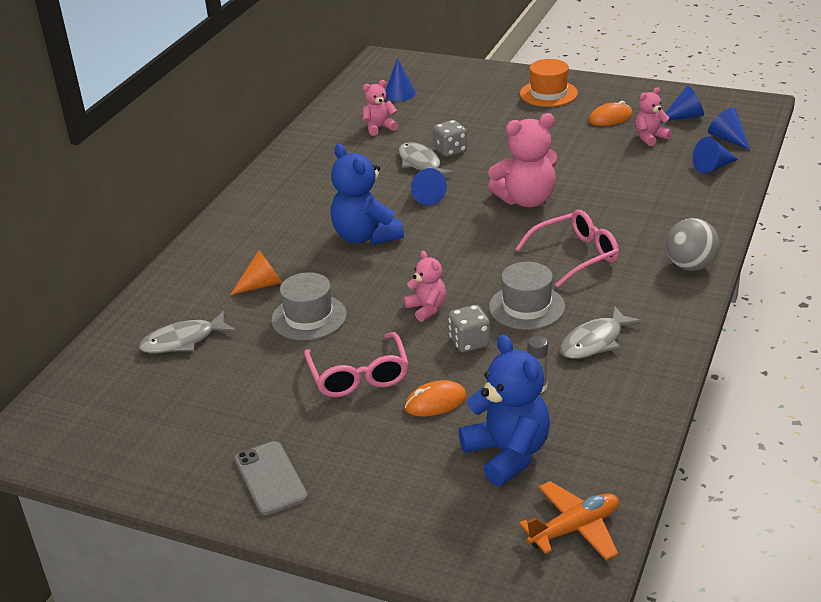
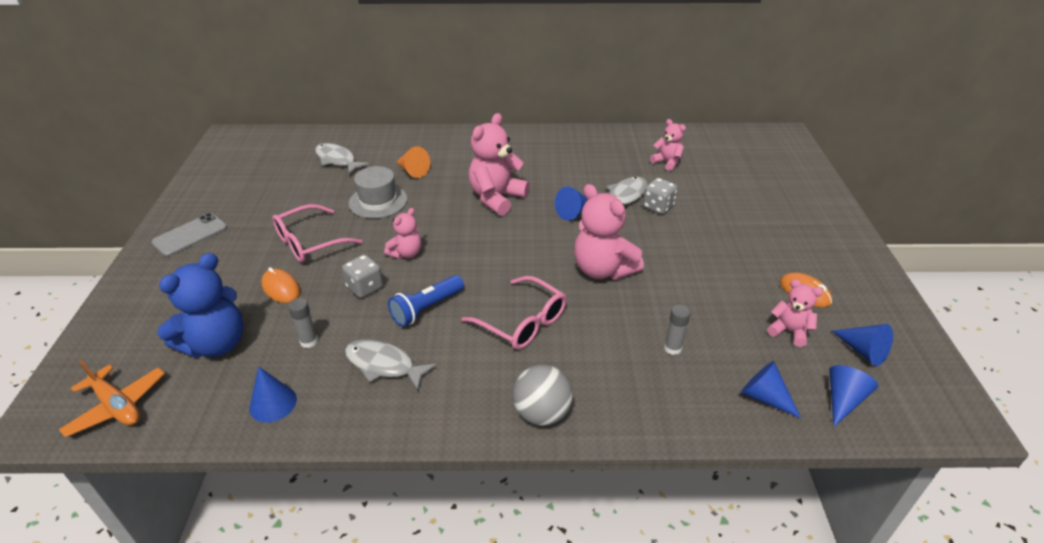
camera: 65 degrees right, 5 degrees up
blue teddy bear [331,144,404,245] -> pink teddy bear [469,113,529,216]
blue cone [385,58,416,101] -> blue cone moved to [249,367,297,423]
grey hat [489,262,565,330] -> blue flashlight [388,275,464,327]
orange hat [520,59,578,107] -> none
none -> grey glue stick [664,305,691,355]

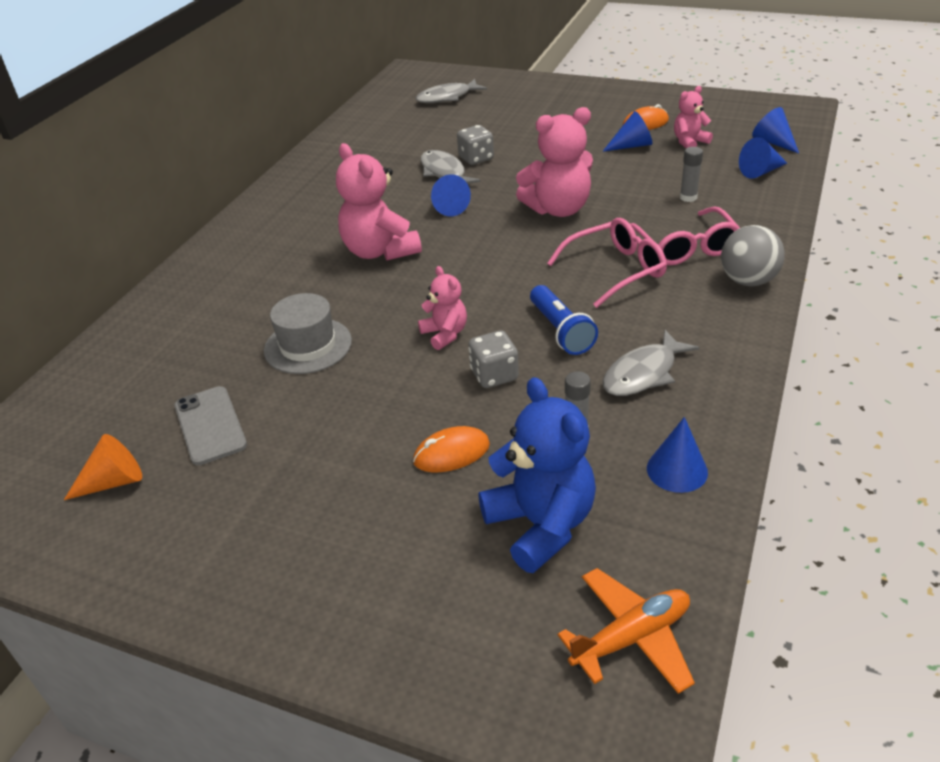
camera: 65 degrees left, 0 degrees up
grey phone [151,213,227,257] -> grey phone moved to [174,386,247,465]
pink glasses [272,204,363,263] -> pink glasses moved to [630,206,740,266]
grey fish [315,143,369,175] -> grey fish moved to [416,79,487,103]
orange cone [396,146,430,178] -> orange cone moved to [64,434,142,500]
pink teddy bear [650,119,686,171] -> none
blue cone [832,324,893,366] -> blue cone moved to [602,111,652,152]

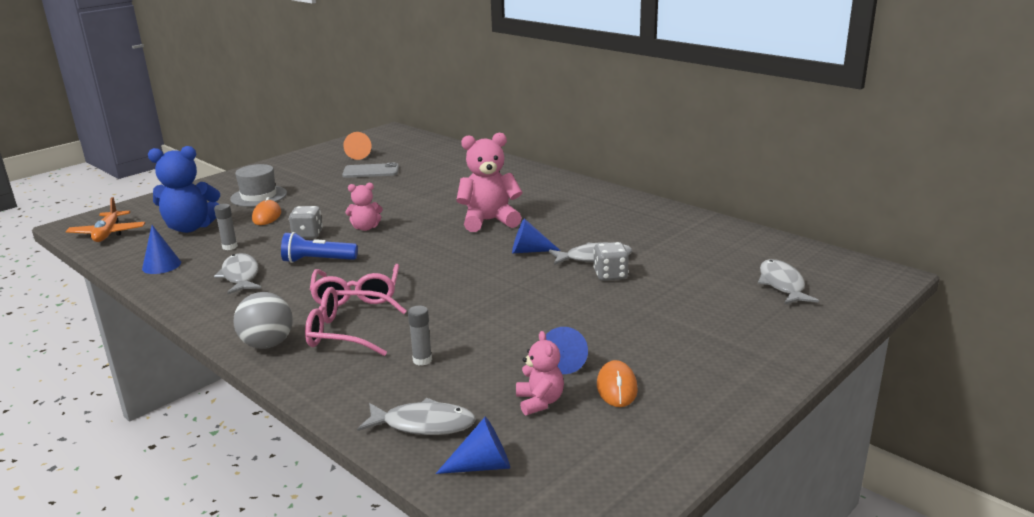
camera: 110 degrees right, 15 degrees down
grey hat [264,293,352,374] -> grey hat moved to [230,164,287,207]
pink teddy bear [516,107,593,217] -> none
blue cone [739,137,787,179] -> grey fish [357,398,476,435]

